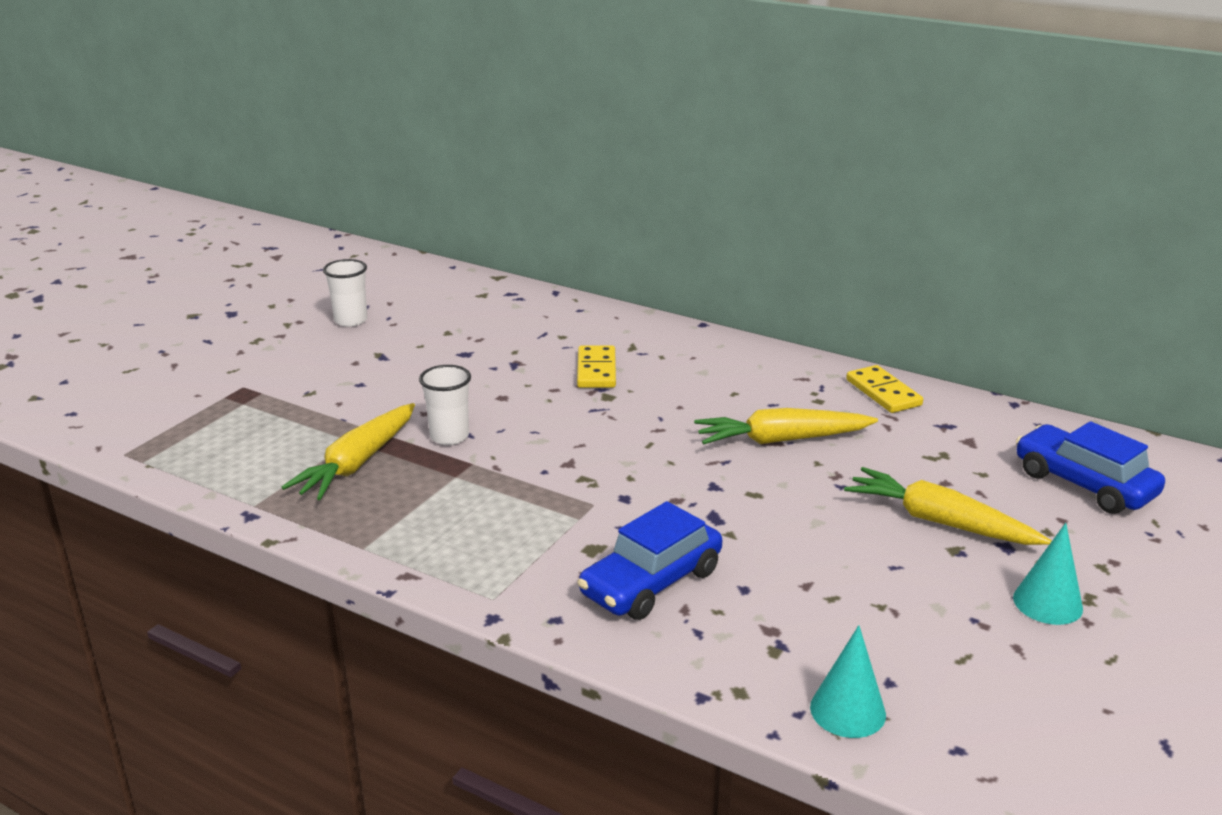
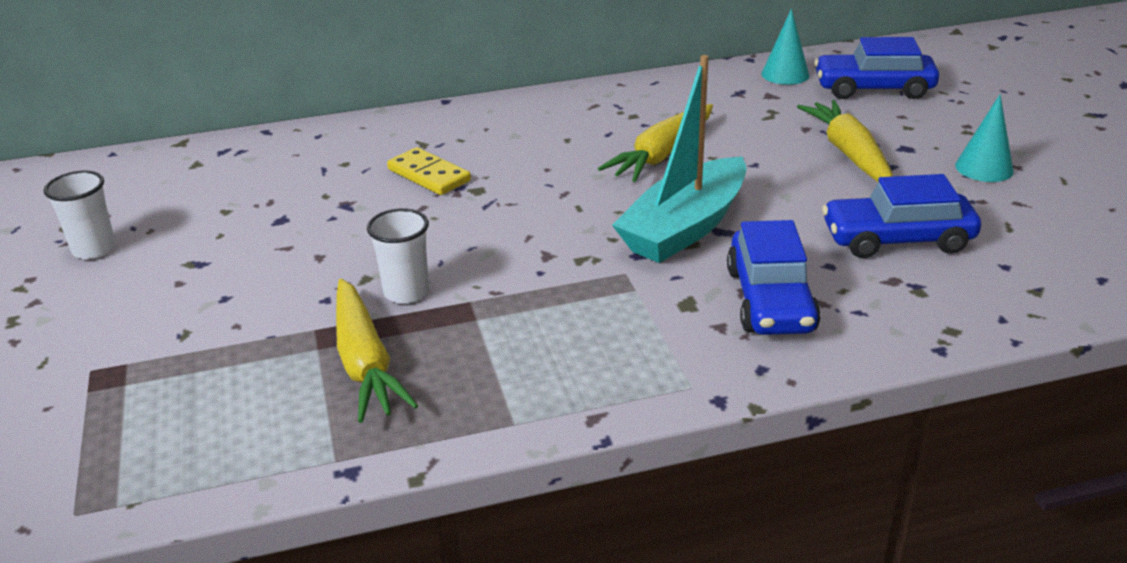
camera: 45 degrees left, 5 degrees up
turquoise cone [810,625,886,738] -> turquoise cone moved to [761,9,809,85]
yellow carrot [844,467,1052,545] -> yellow carrot turned 90 degrees clockwise [797,100,893,182]
yellow domino [846,365,923,413] -> none
none -> turquoise boat [612,55,747,263]
none -> blue car [822,174,981,258]

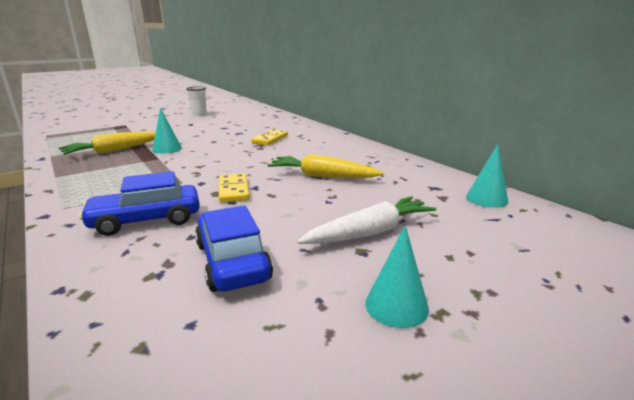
camera: 70 degrees right, 10 degrees down
white cup [367,208,429,304] -> turquoise cone [152,108,182,154]
turquoise boat [612,55,747,263] -> yellow domino [219,173,250,203]
yellow carrot [797,100,893,182] -> white carrot [297,196,437,244]
blue car [814,37,939,99] -> none

